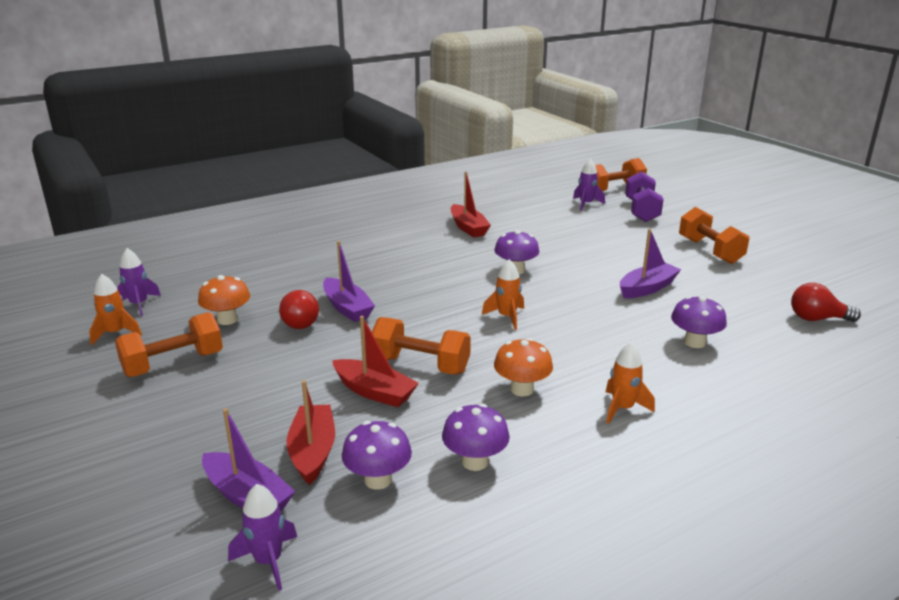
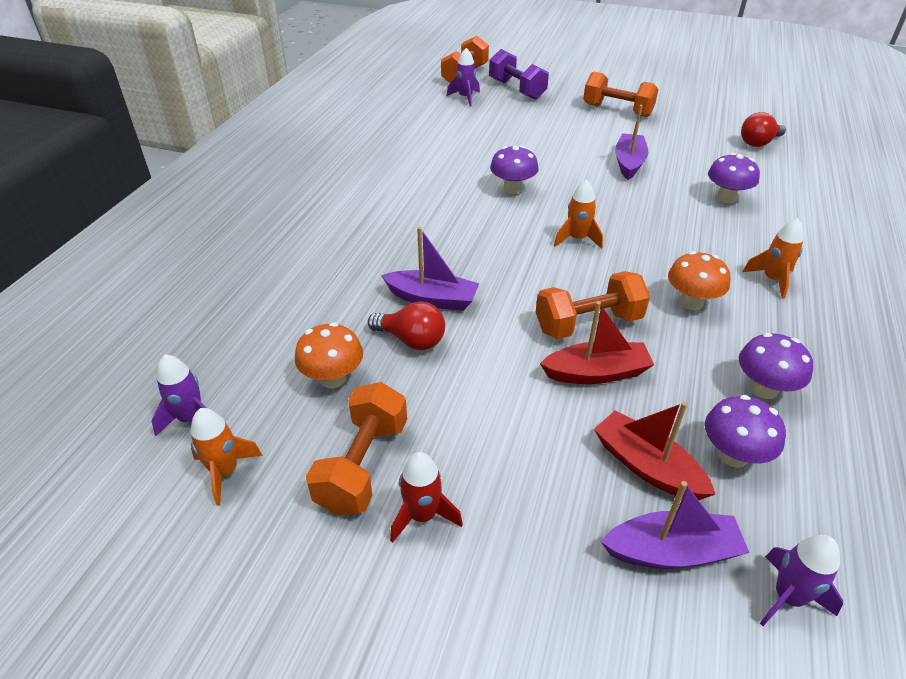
camera: 40 degrees left, 15 degrees up
red boat [451,172,491,237] -> none
none -> red rocket [390,452,463,543]

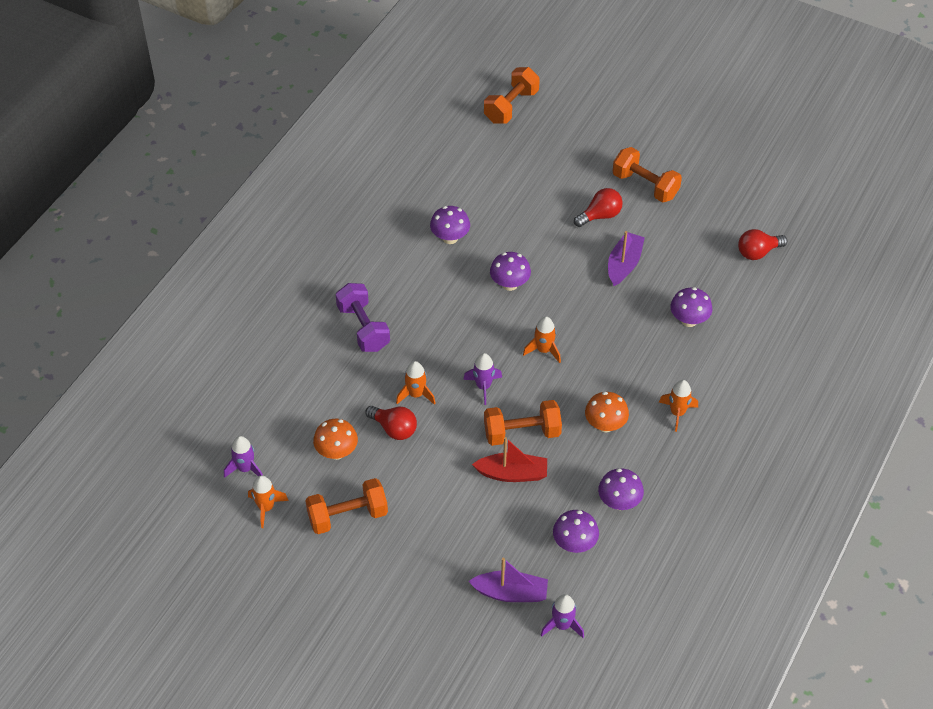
camera: 10 degrees right, 10 degrees up
orange dumbbell [306,382,407,515] -> orange dumbbell turned 45 degrees clockwise [305,478,388,534]
purple boat [381,227,479,311] -> orange rocket [396,361,436,405]
red rocket [390,452,463,543] -> none
purple rocket [447,48,480,107] -> purple rocket moved to [463,353,502,405]
purple dumbbell [489,49,549,100] -> purple dumbbell moved to [336,283,390,352]
red boat [594,402,715,500] -> none
none -> purple mushroom [430,206,470,244]
none -> red light bulb [574,188,623,227]

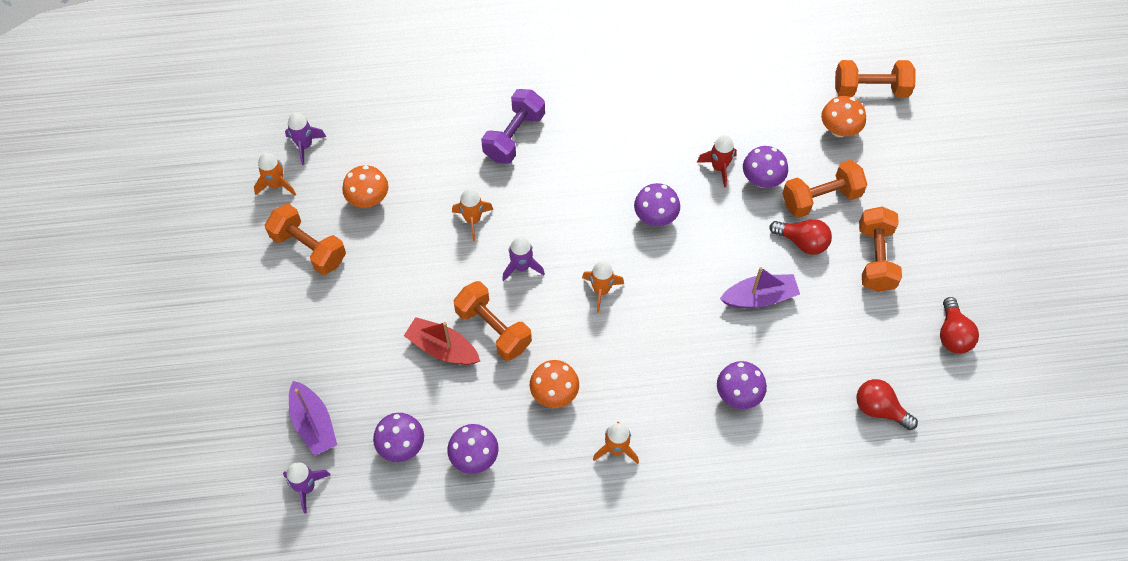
camera: 55 degrees right, 10 degrees up
red light bulb [365,406,417,440] -> red light bulb moved to [940,297,979,353]
purple mushroom [430,206,470,244] -> purple mushroom moved to [743,146,788,188]
red boat [472,437,547,482] -> red boat turned 150 degrees clockwise [404,317,480,365]
none -> red rocket [697,135,737,187]
none -> orange dumbbell [782,160,867,218]
none -> orange mushroom [821,96,866,137]

